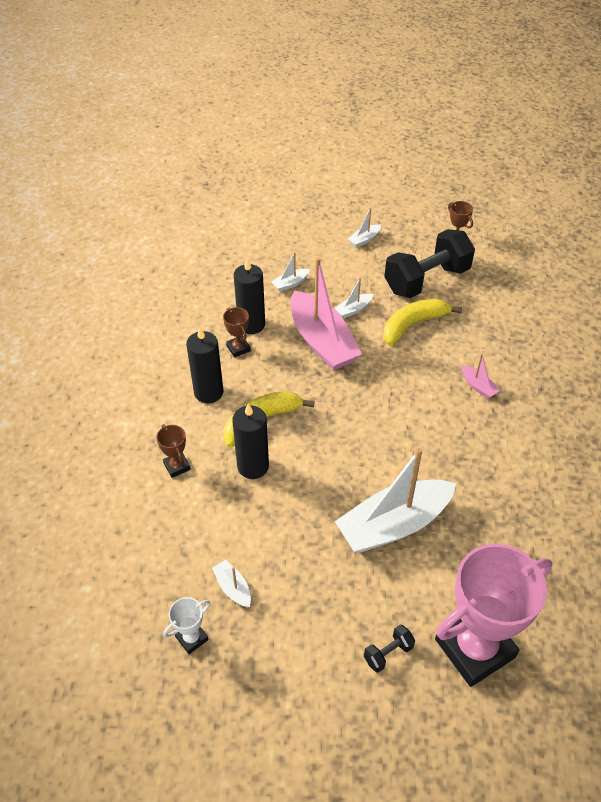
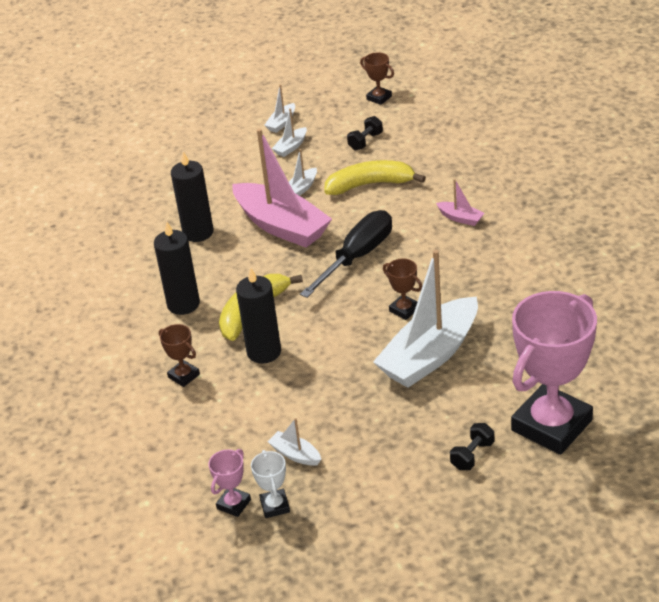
camera: 15 degrees left, 10 degrees down
white trophy [163,597,210,654] -> white trophy turned 45 degrees counterclockwise [251,450,290,518]
brown trophy [223,307,251,357] -> brown trophy moved to [383,258,422,320]
white boat [271,252,310,292] -> white boat moved to [272,108,307,157]
yellow banana [383,298,462,346] -> yellow banana turned 45 degrees clockwise [324,160,426,195]
black dumbbell [384,229,475,298] -> black dumbbell [347,116,383,151], size x0.41
none -> pink trophy [208,449,251,517]
none -> black screwdriver [300,210,392,298]

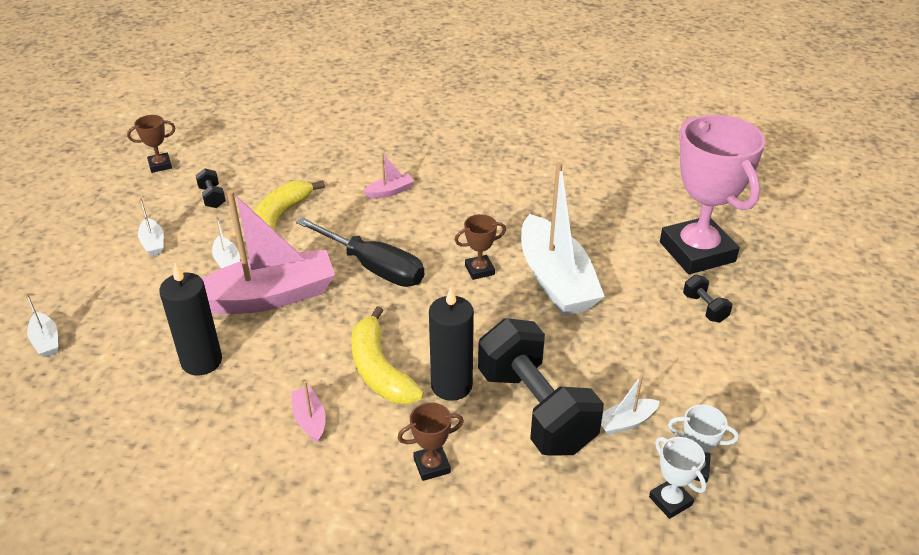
camera: 65 degrees left, 0 degrees up
black candle [154,221,200,315] -> pink boat [291,381,325,443]
pink trophy [208,449,251,517] -> white trophy [649,437,706,519]
white boat [264,84,295,133] -> white boat moved to [25,293,58,357]
black screwdriver [300,210,392,298] -> black screwdriver turned 150 degrees clockwise [296,217,424,287]
none -> black dumbbell [478,318,604,456]

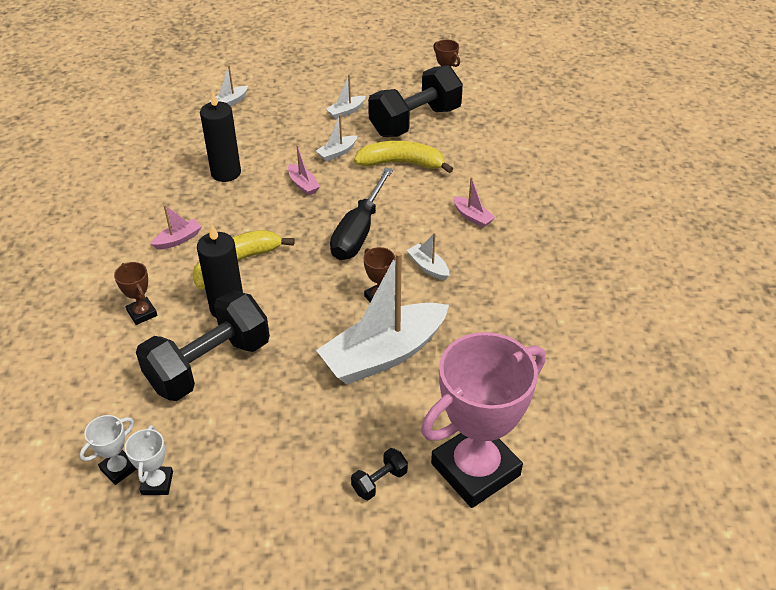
camera: 75 degrees right, 5 degrees up
black dumbbell [195,168,226,208] -> black dumbbell [368,65,463,137], size x2.45
pink boat [202,190,335,314] -> pink boat [288,145,320,196], size x0.42
white boat [601,375,660,435] -> white boat moved to [407,233,449,280]

